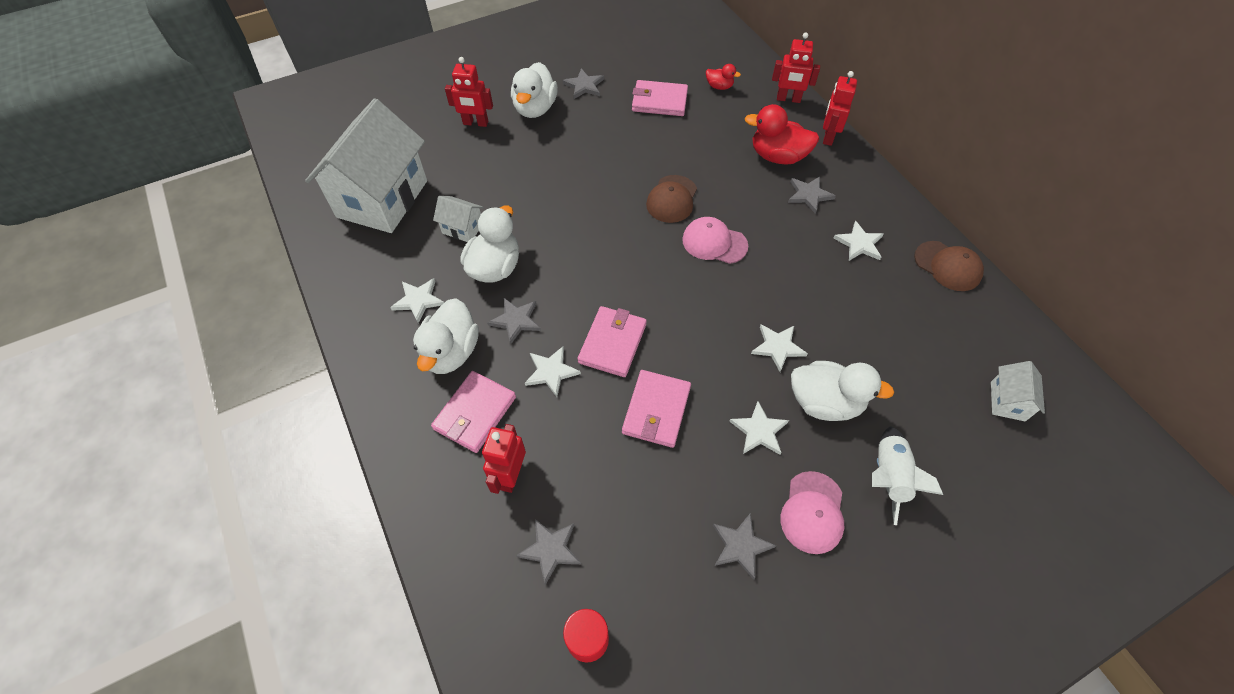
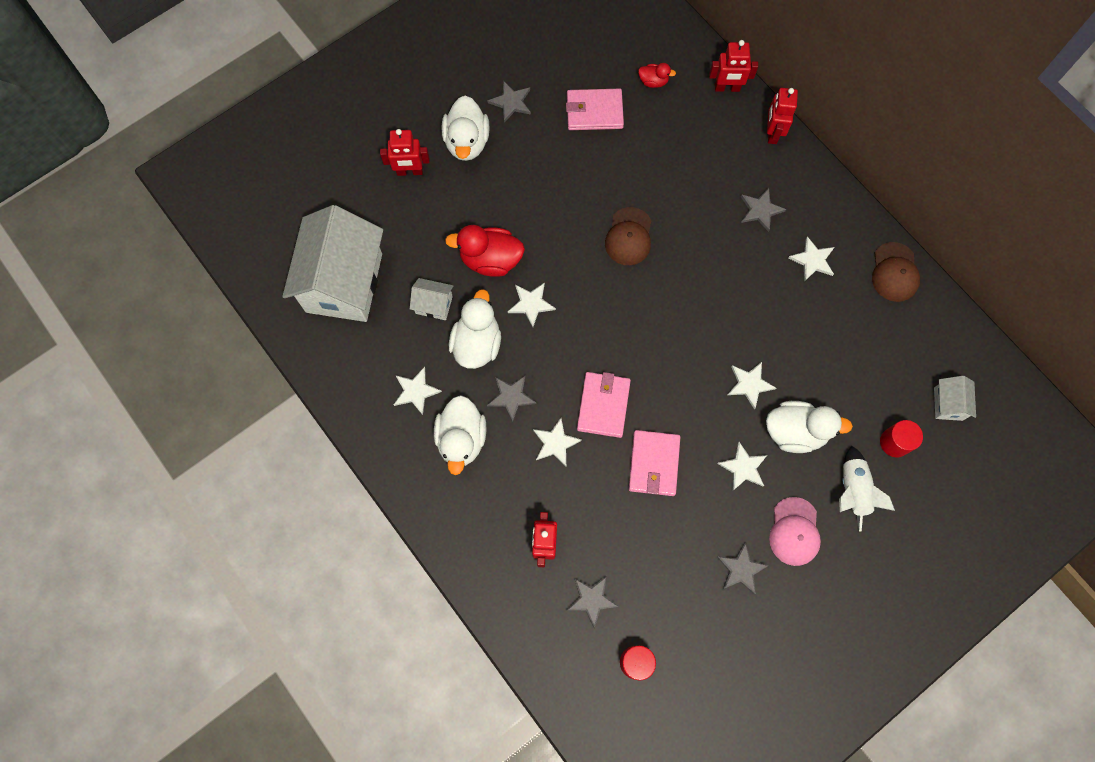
camera: 10 degrees left, 15 degrees up
pink wallet [431,371,516,453] -> none
pink cap [682,217,748,264] -> none
red duck [745,104,819,165] -> red duck moved to [445,225,525,277]
brown cap [914,241,984,291] -> brown cap turned 60 degrees clockwise [872,242,920,302]
none -> white star [508,283,556,327]
none -> red cylinder [880,420,923,458]

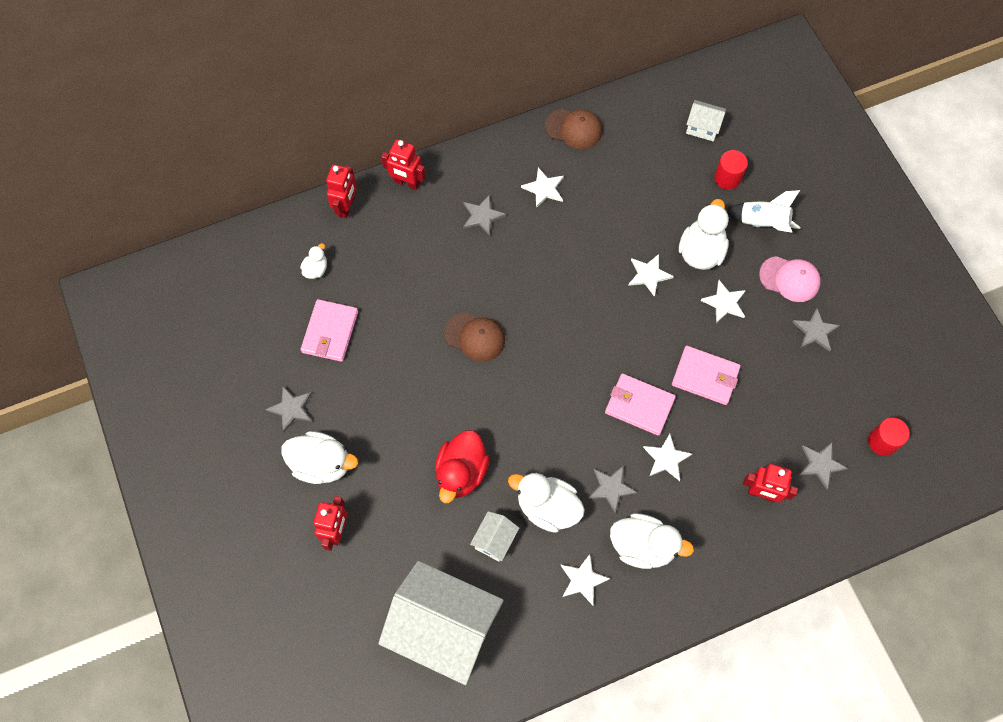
camera: 75 degrees left, 5 degrees down
white star [508,283,556,327] -> none
red duck [638,63,676,88] -> white duck [300,243,327,279]

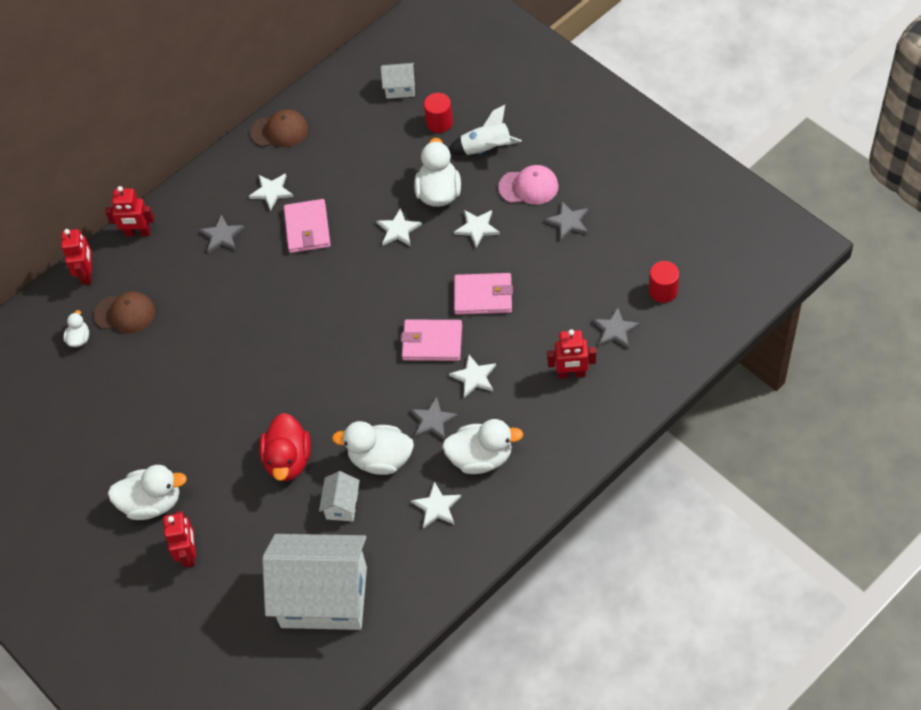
camera: 15 degrees left, 10 degrees down
grey star [265,386,312,432] -> none
pink wallet [301,299,358,362] -> pink wallet moved to [284,199,331,253]
brown cap [444,312,505,362] -> brown cap moved to [94,291,155,333]

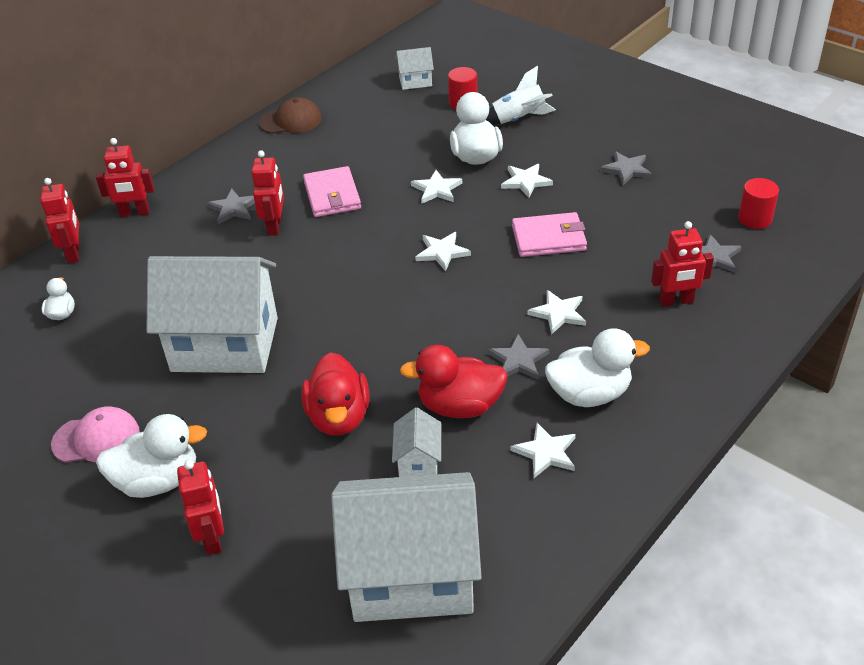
camera: 10 degrees left, 15 degrees down
brown cap [94,291,155,333] -> none
white star [249,173,294,211] -> white star moved to [415,232,471,271]
white duck [332,421,414,475] -> red duck [400,345,508,418]
pink wallet [401,319,462,361] -> none
pink cap [498,165,559,205] -> pink cap moved to [51,406,140,463]
none -> white house [146,256,278,373]
none -> red robot [251,150,284,236]

